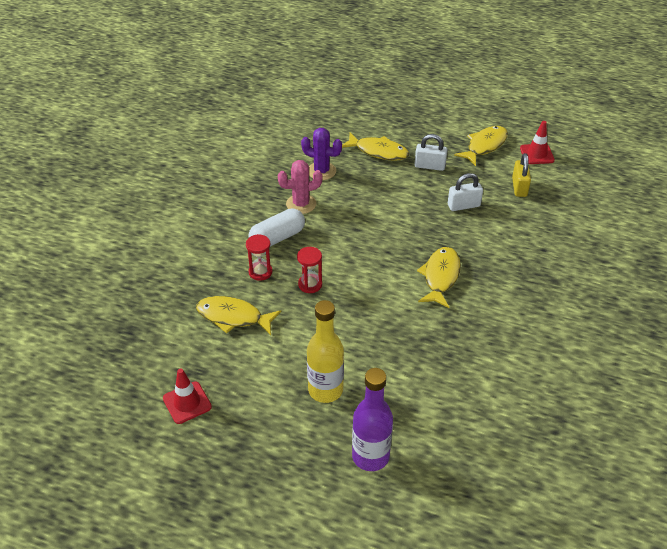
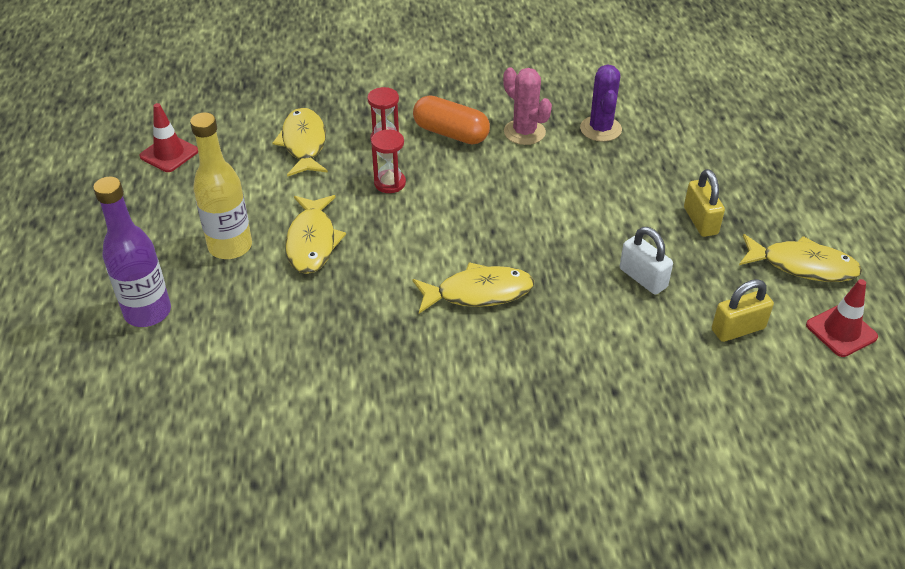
camera: 65 degrees right, 0 degrees up
white capsule [248,208,305,246] -> orange capsule [413,96,490,144]
yellow fish [342,133,409,161] -> yellow fish moved to [285,195,346,274]
white padlock [414,134,447,171] -> yellow padlock [684,169,725,237]

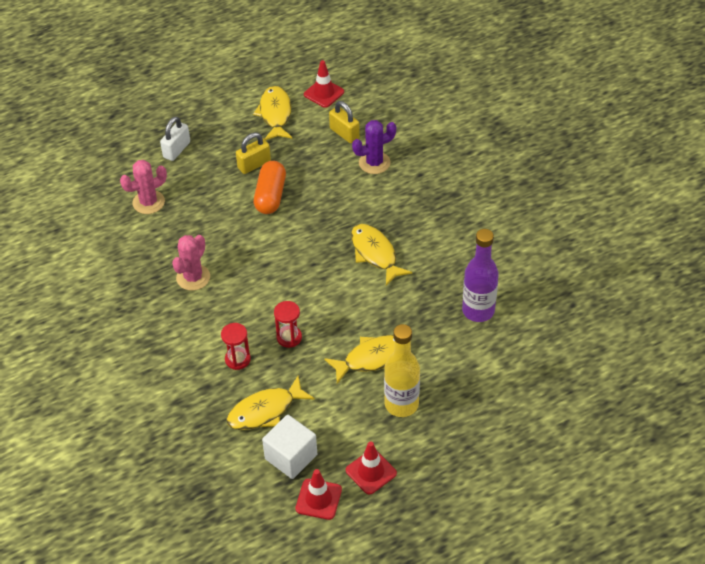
camera: 110 degrees left, 5 degrees up
purple bottle [93,177,171,327] -> purple bottle moved to [462,229,499,322]
orange capsule [413,96,490,144] -> orange capsule moved to [254,161,286,214]
purple cactus [580,65,622,142] -> purple cactus moved to [352,120,396,174]
white padlock [620,227,673,295] -> white padlock moved to [160,117,190,161]
none -> pink cactus [120,160,167,214]
none -> white cube [262,415,317,479]
none -> red traffic cone [346,441,397,495]

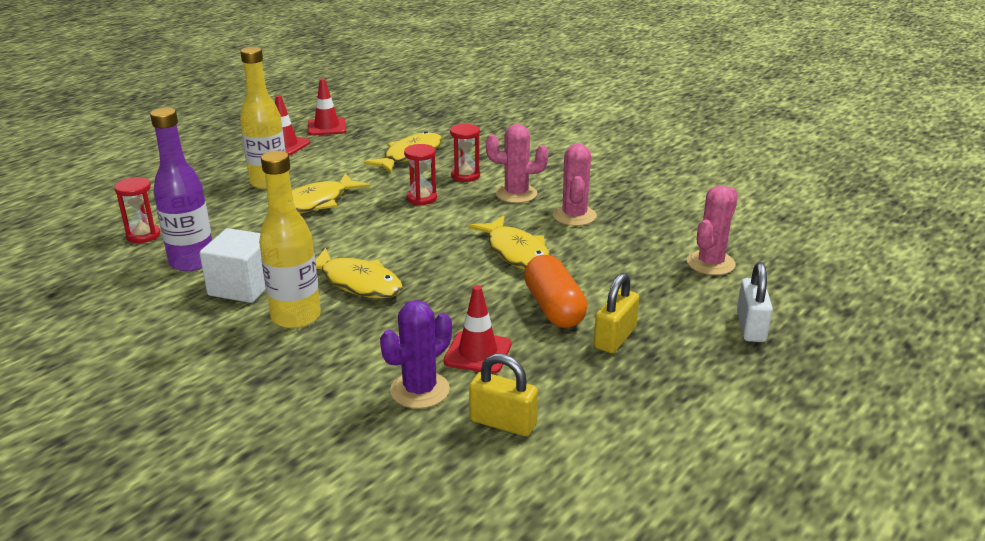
camera: 155 degrees right, 20 degrees down
yellow fish [253,86,293,140] -> yellow fish moved to [468,216,550,270]
white cube [262,415,317,479] -> white cube moved to [199,228,266,303]
red traffic cone [304,60,344,108] -> red traffic cone moved to [443,285,511,374]
none -> red hourglass [115,177,161,243]
none -> yellow bottle [259,151,321,329]
none -> pink cactus [486,124,548,203]

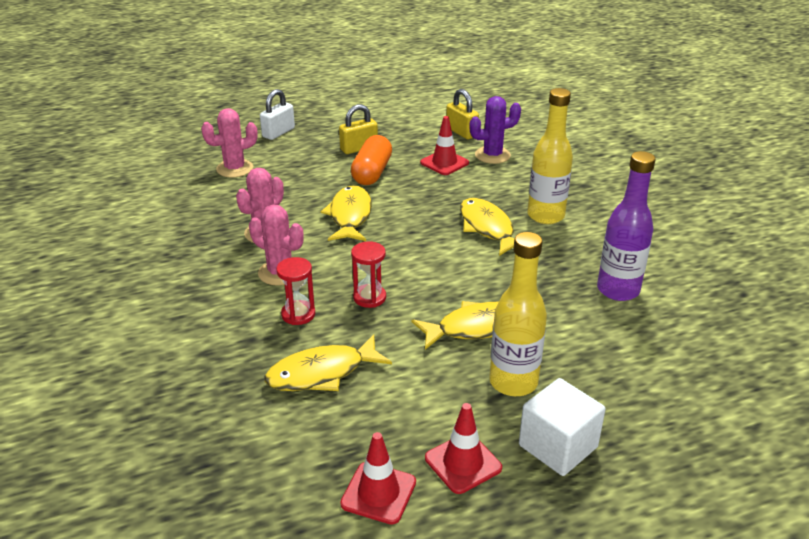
camera: 150 degrees left, 5 degrees up
red hourglass [115,177,161,243] -> none
white cube [199,228,266,303] -> white cube moved to [519,378,606,476]

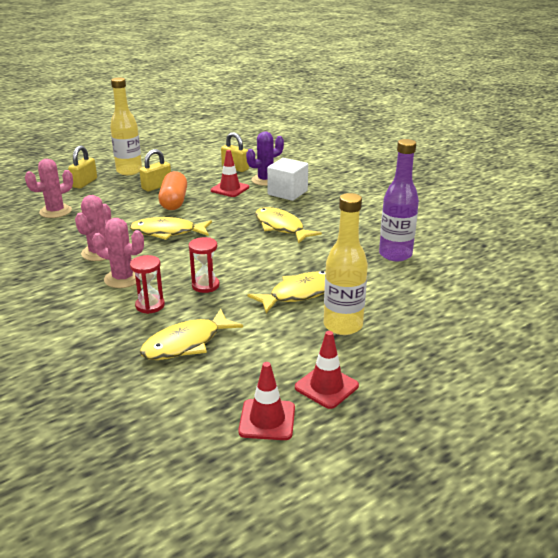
camera: 15 degrees left, 5 degrees down
white padlock [260,89,295,140] -> yellow padlock [68,146,97,189]
yellow fish [321,185,372,241] -> yellow fish turned 75 degrees counterclockwise [130,217,212,240]
white cube [519,378,606,476] -> white cube moved to [267,158,308,201]
yellow bottle [527,88,573,224] -> yellow bottle moved to [110,77,142,175]

